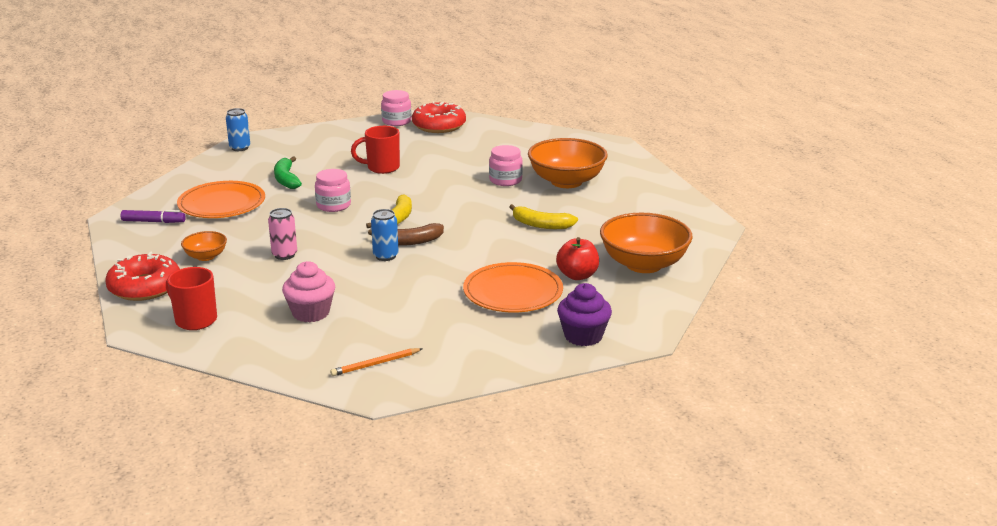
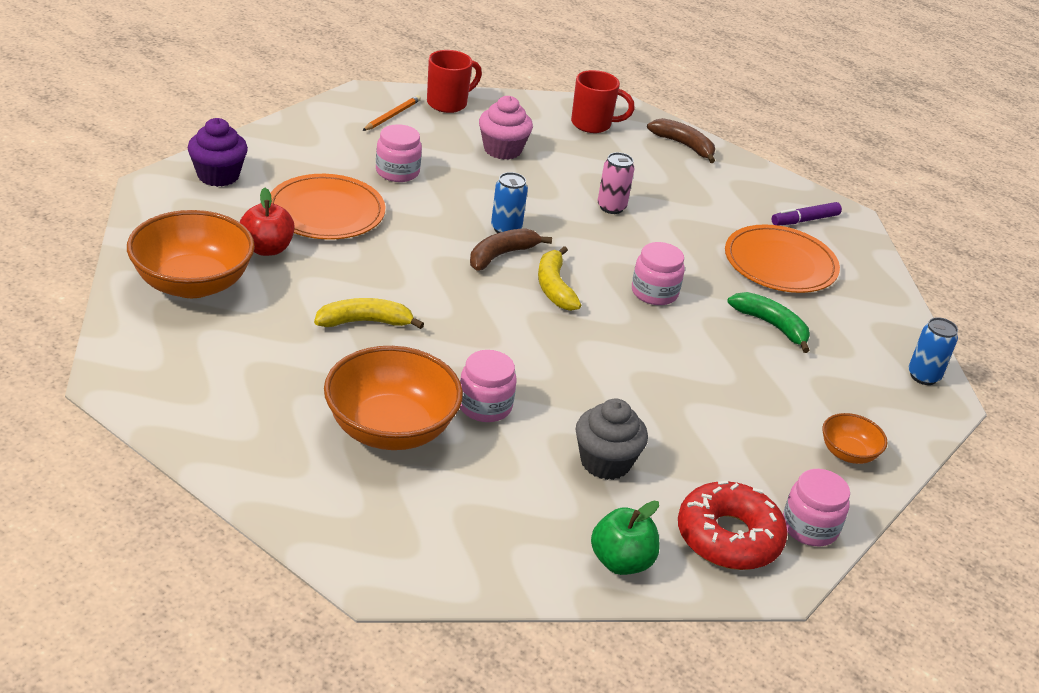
camera: 145 degrees right, 10 degrees up
red donut [106,251,180,301] -> brown banana [647,118,715,163]
orange bowl [181,231,227,261] -> orange bowl moved to [822,413,888,464]
red mug [351,126,400,174] -> red mug moved to [427,50,482,113]
none -> pink jar [376,124,422,182]
none -> grey cupcake [576,399,648,480]
none -> green apple [591,501,660,575]

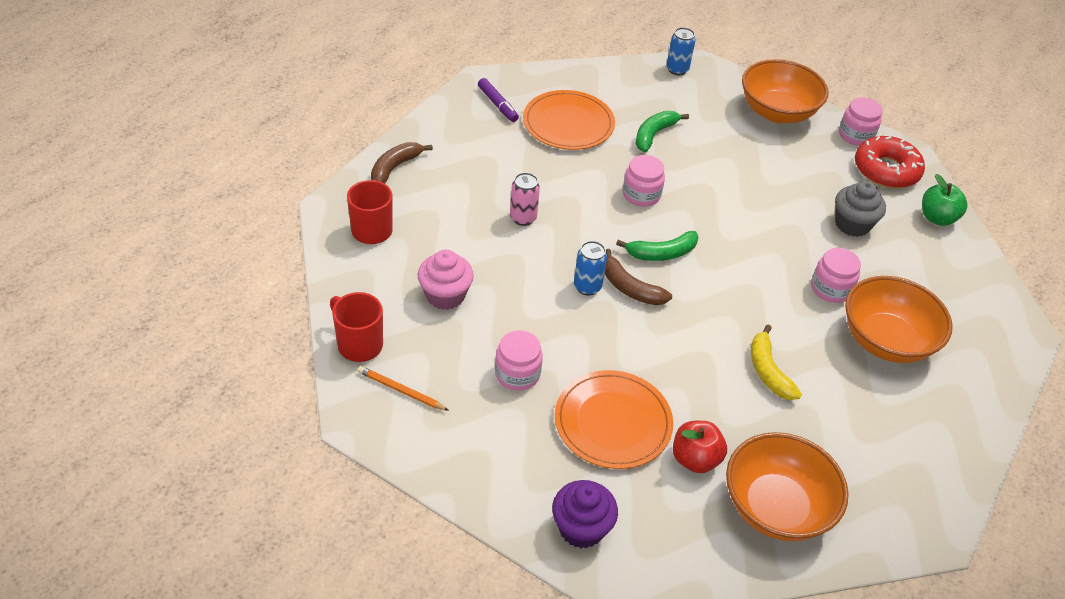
camera: 95 degrees left, 10 degrees up
yellow banana [538,246,581,311] -> green banana [616,231,699,261]
orange bowl [822,413,888,464] -> orange bowl [742,59,829,123], size x2.02

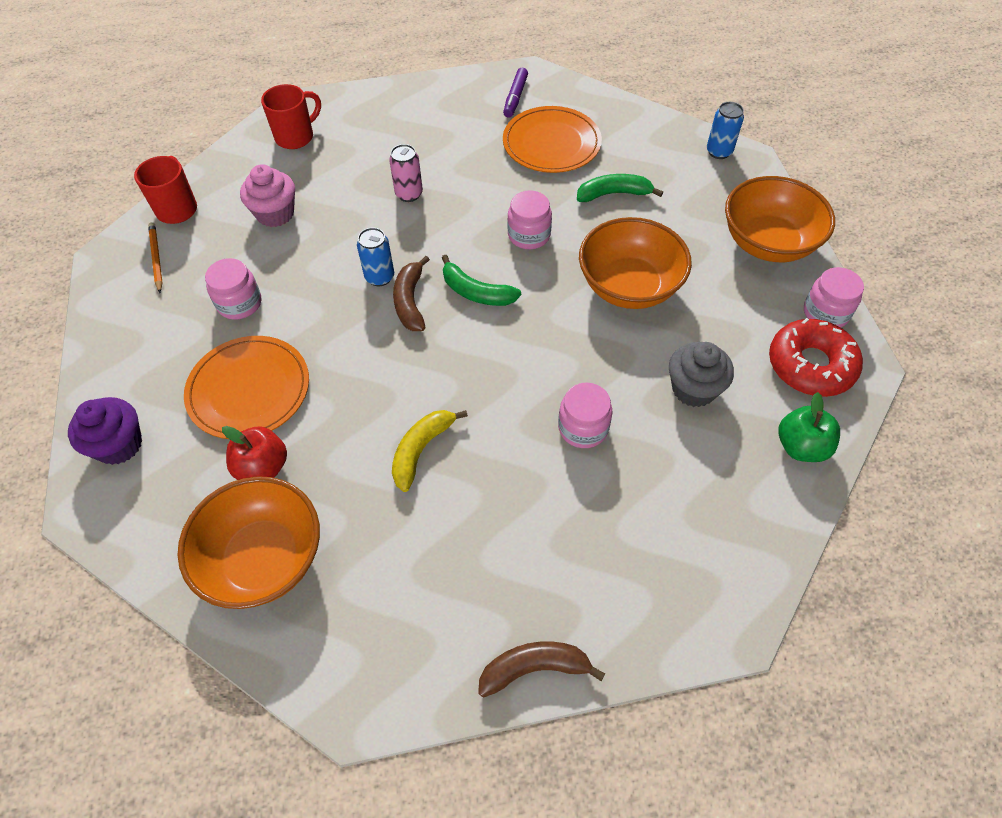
camera: 50 degrees right, 10 degrees up
brown banana [371,142,433,184] -> brown banana moved to [478,641,605,697]
orange bowl [845,276,953,363] -> orange bowl moved to [579,217,692,309]

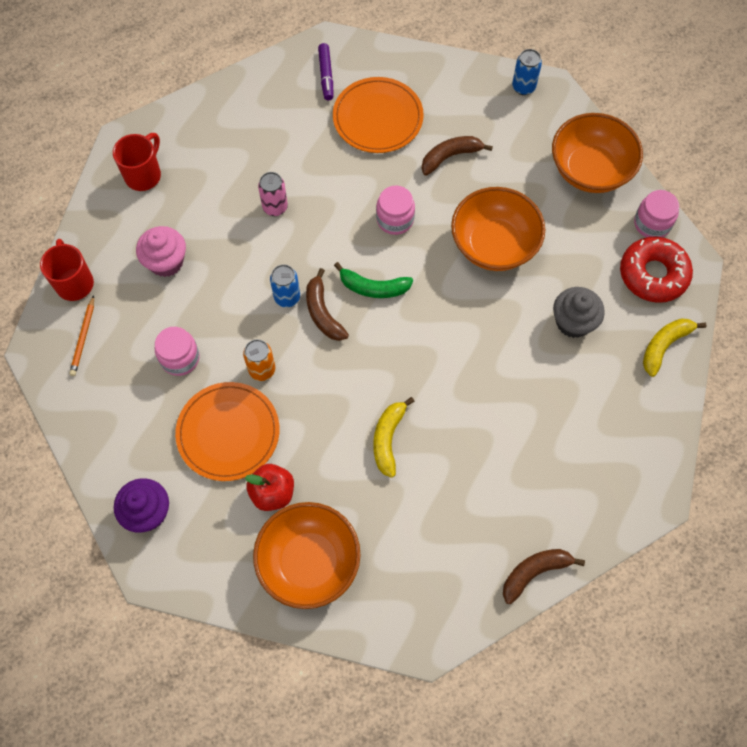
camera: 20 degrees left, 10 degrees up
orange pencil [148,222,163,293] -> orange pencil turned 135 degrees counterclockwise [69,295,94,376]
pink jar [558,383,613,448] -> none
green banana [577,174,663,202] -> brown banana [422,136,493,176]
green apple [778,392,840,462] -> yellow banana [643,318,707,377]
none -> orange can [243,339,275,381]

